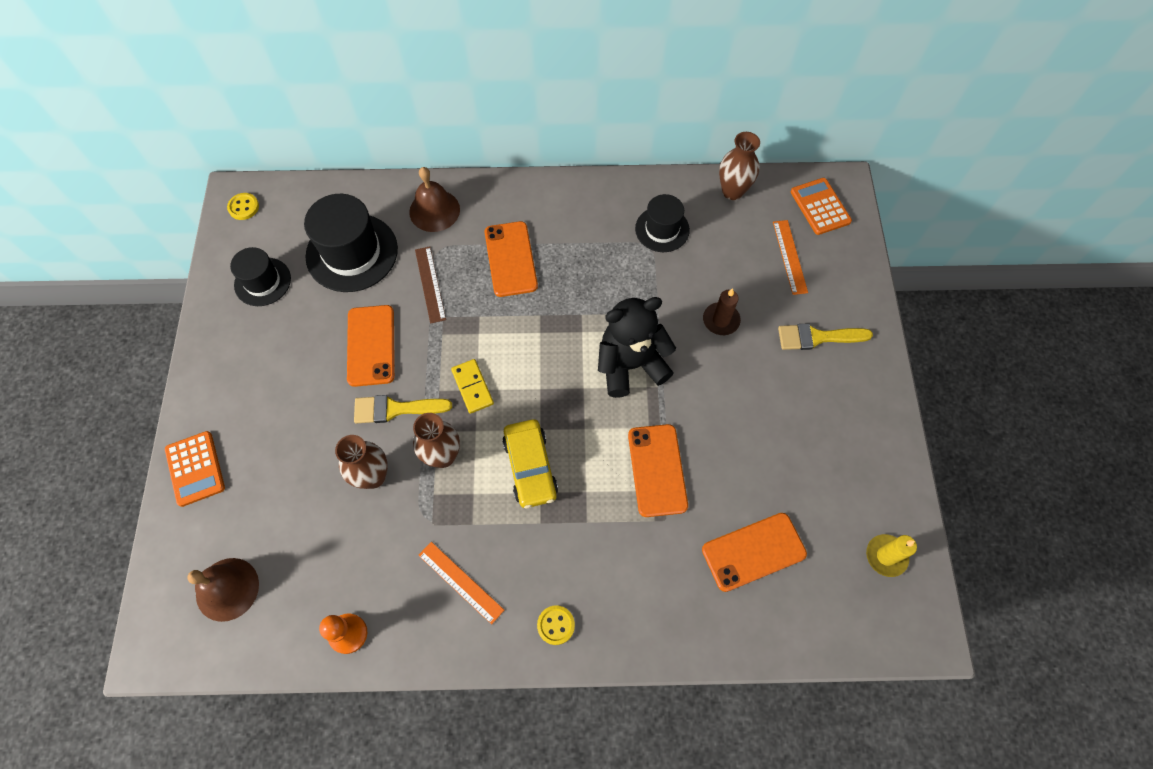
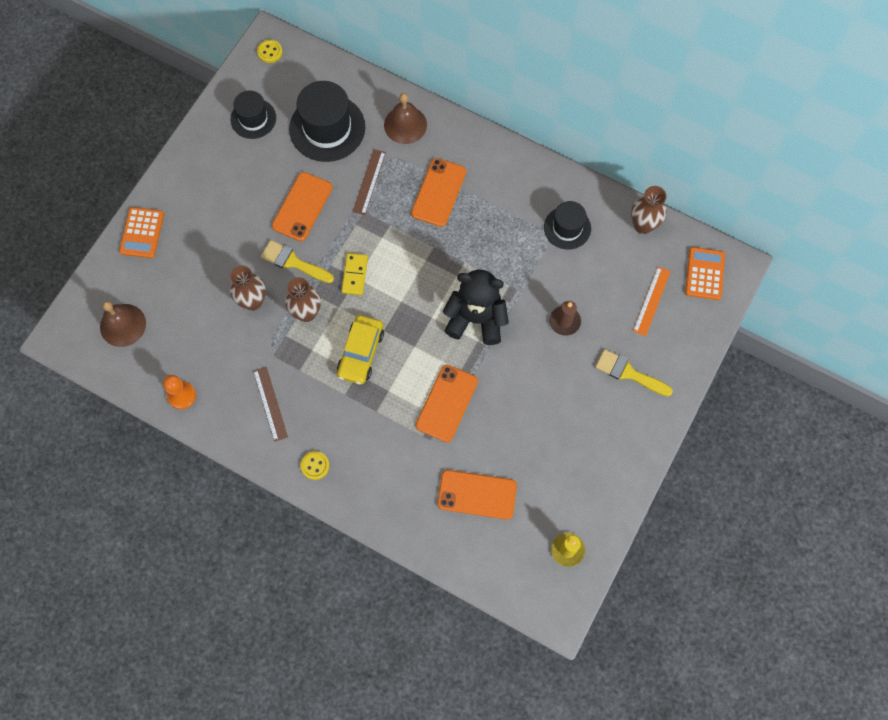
camera: 30 degrees right, 5 degrees up
orange ruler [418,542,504,625] -> brown ruler [253,367,288,442]

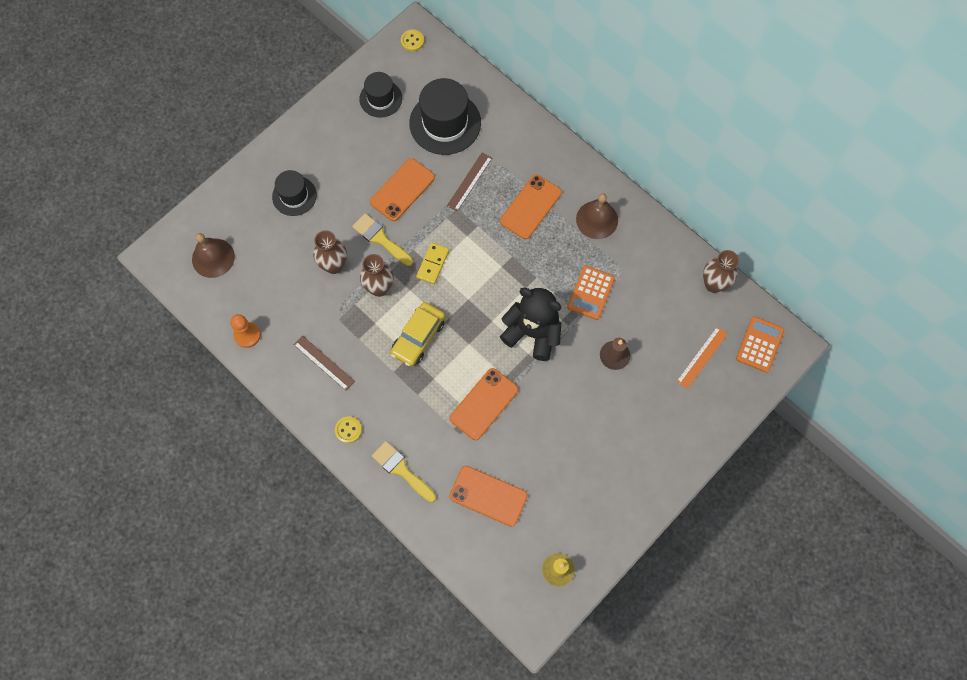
camera: 15 degrees right, 0 degrees up
orange calculator [119,207,164,258] -> orange calculator moved to [567,265,615,320]
brown ruler [253,367,288,442] -> brown ruler turned 45 degrees counterclockwise [293,335,355,390]
brown bell [384,93,427,144] -> brown bell moved to [576,193,618,239]
black hat [544,201,591,250] -> black hat moved to [272,170,317,216]
yellow brush [595,349,673,396] -> yellow brush moved to [372,441,436,502]

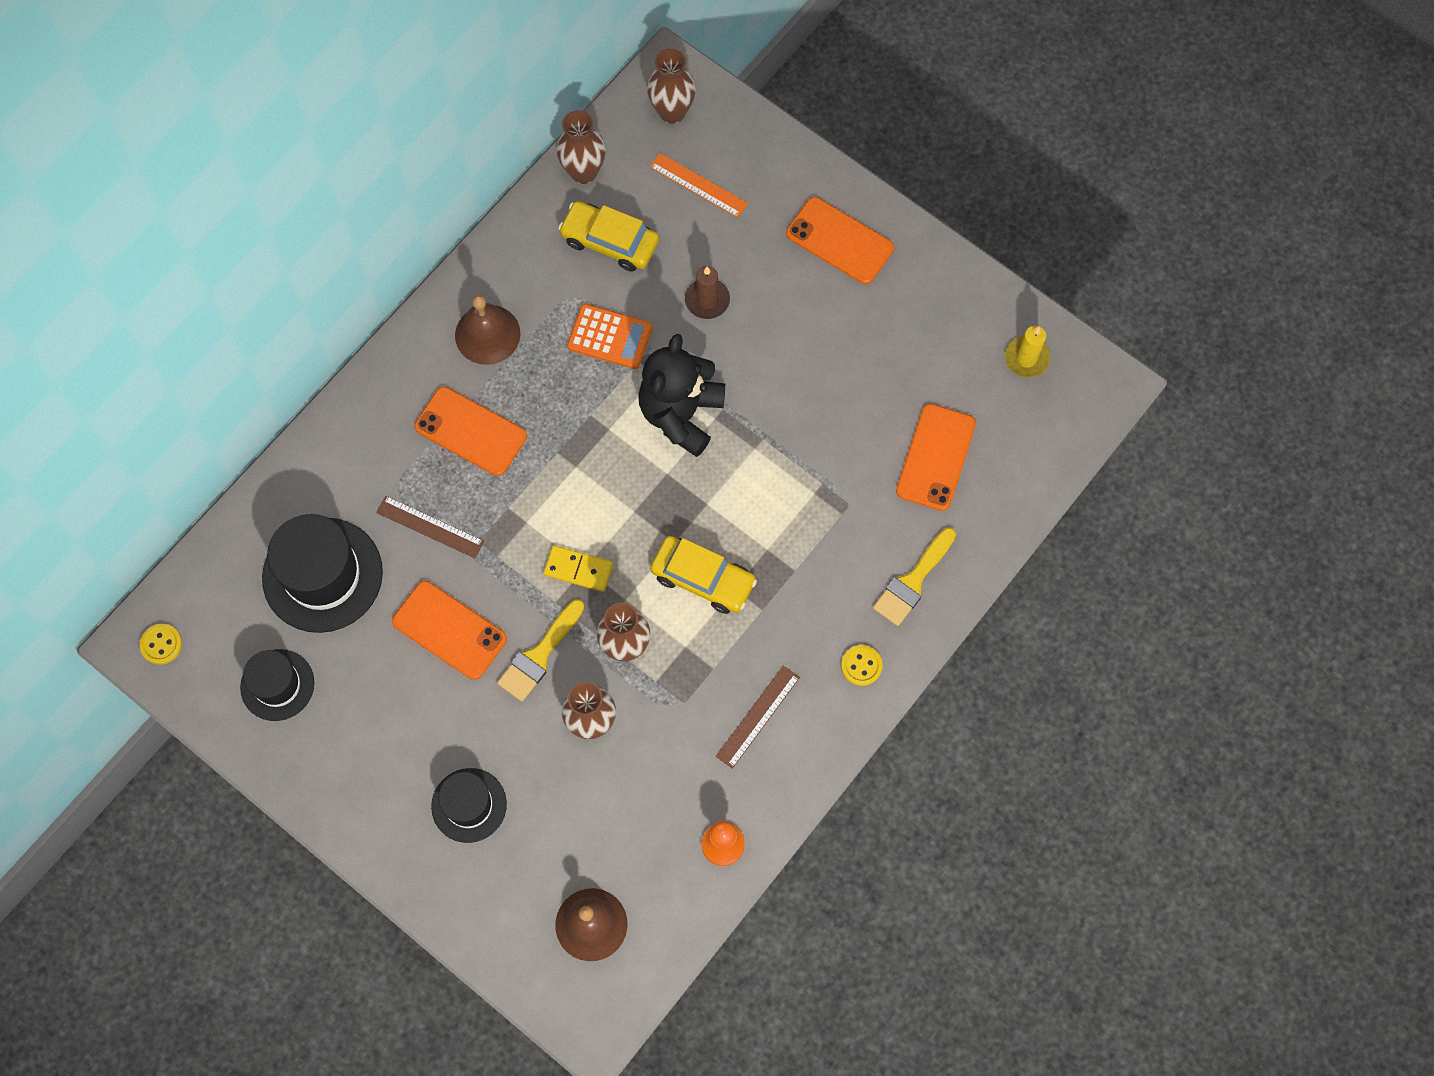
camera: 95 degrees left, 0 degrees up
orange phone [450,368,518,440] -> orange phone moved to [786,197,894,284]
orange calculator [736,316,784,373] -> brown vase [647,48,696,124]
none -> yellow car [558,201,659,272]

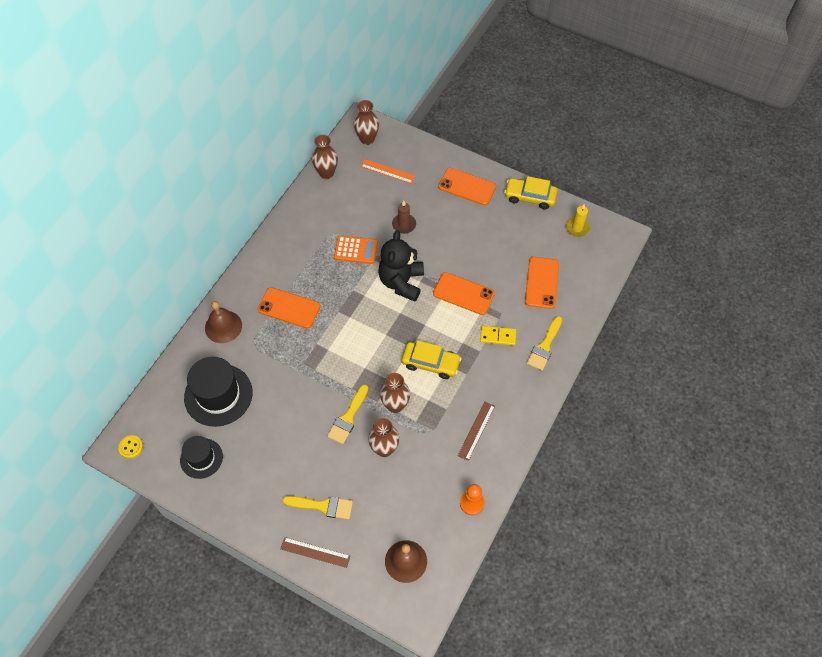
camera: 10 degrees left, 10 degrees down
brown ruler [376,496,484,558] -> brown ruler moved to [280,537,350,568]
orange phone [392,581,507,680] -> orange phone moved to [433,272,495,315]
black hat [431,768,507,843] -> yellow brush [282,496,353,520]
brown bell [455,295,521,365] -> brown bell moved to [205,301,242,343]
yellow domino [544,545,613,592] -> yellow domino moved to [480,326,516,346]
yellow car [558,201,659,272] -> yellow car moved to [504,176,558,209]
yellow button [841,645,883,686] -> none

